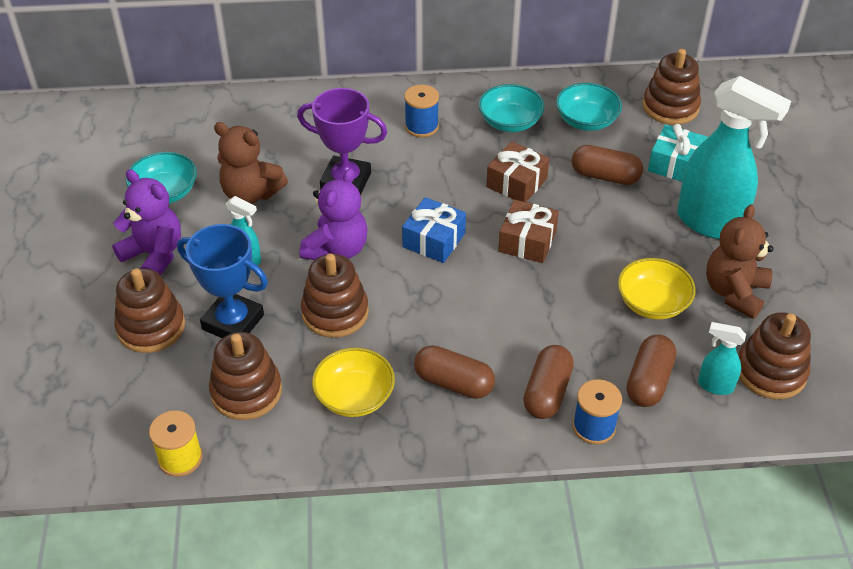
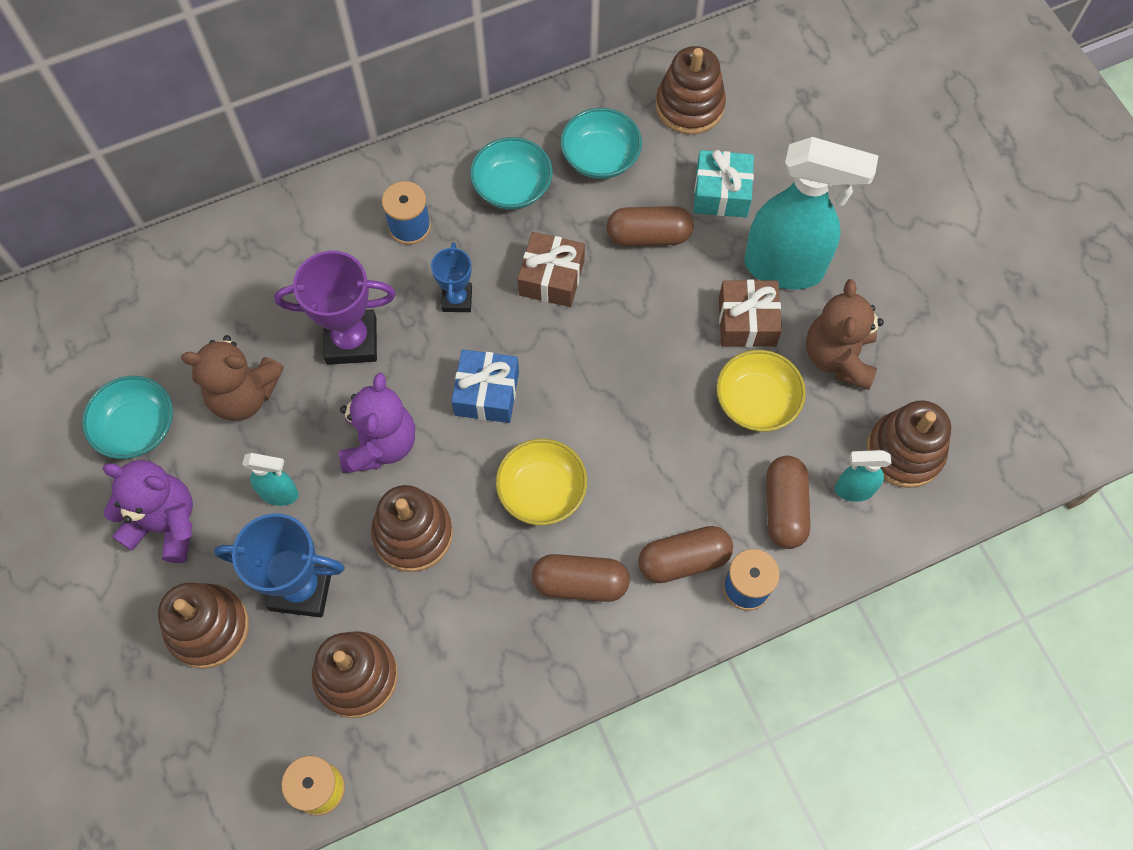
camera: 20 degrees left, 20 degrees up
yellow bowl [312,348,395,417] -> yellow bowl moved to [496,439,587,525]
brown gift [498,200,559,263] -> brown gift moved to [719,280,782,347]
brown capsule [523,345,574,419] -> brown capsule turned 75 degrees clockwise [638,526,733,583]
none -> blue trophy [431,242,472,312]

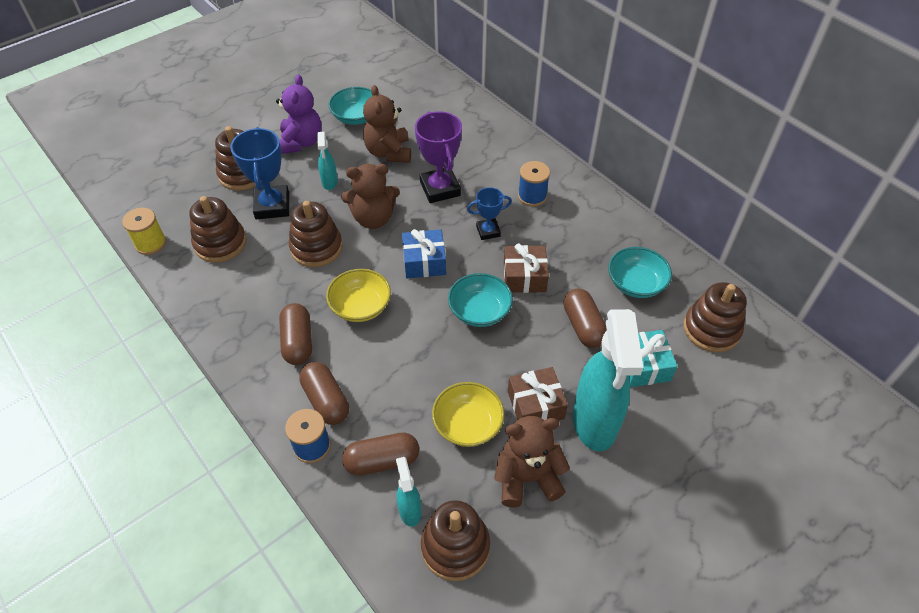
camera: 75 degrees right, 15 degrees down
purple teddy bear [339,373,415,473] -> brown teddy bear [341,164,400,229]
turquoise bowl [470,137,553,210] -> turquoise bowl moved to [448,273,513,327]

